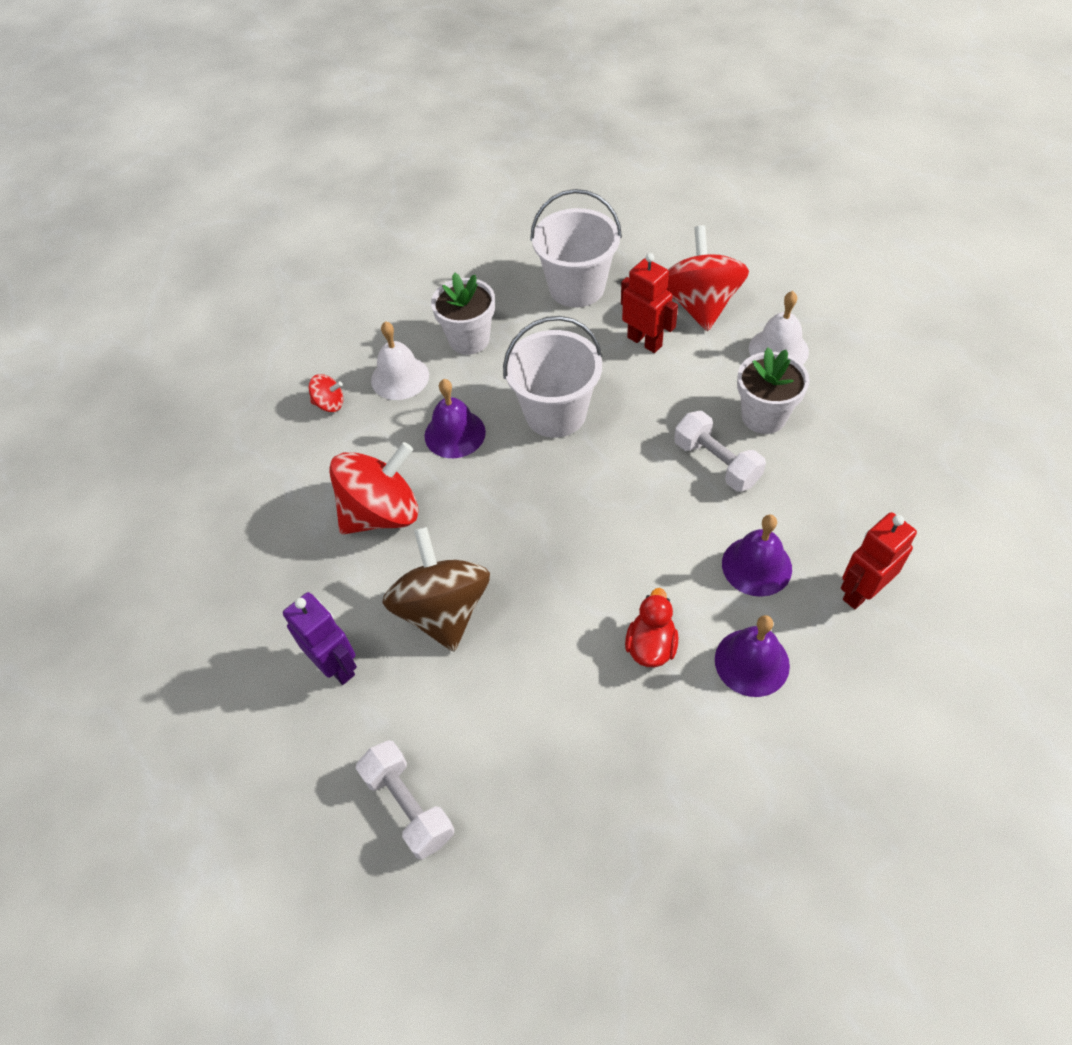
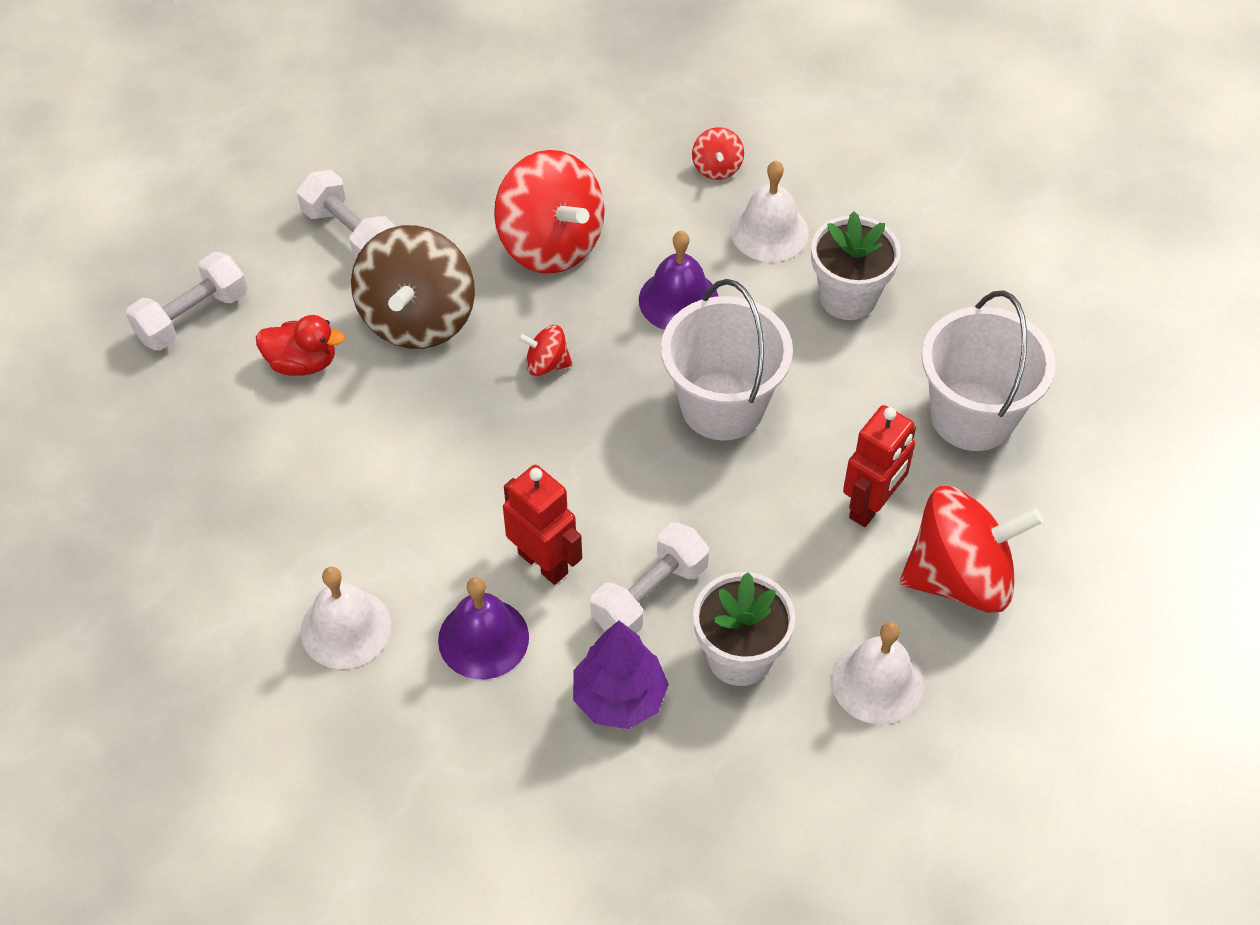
camera: 80 degrees right, 0 degrees up
purple robot [283,592,357,685] -> white dumbbell [297,170,396,259]
brown spinning top [382,527,490,652] -> brown spinning top turned 120 degrees clockwise [351,225,475,349]
red duck [625,588,679,667] -> red duck moved to [256,315,345,376]
purple bell [715,615,790,697] -> white bell [300,567,391,669]
red robot [841,512,917,609] -> red robot moved to [503,465,582,585]
none -> red spinning top [518,325,572,376]
none -> purple tree [573,621,669,729]

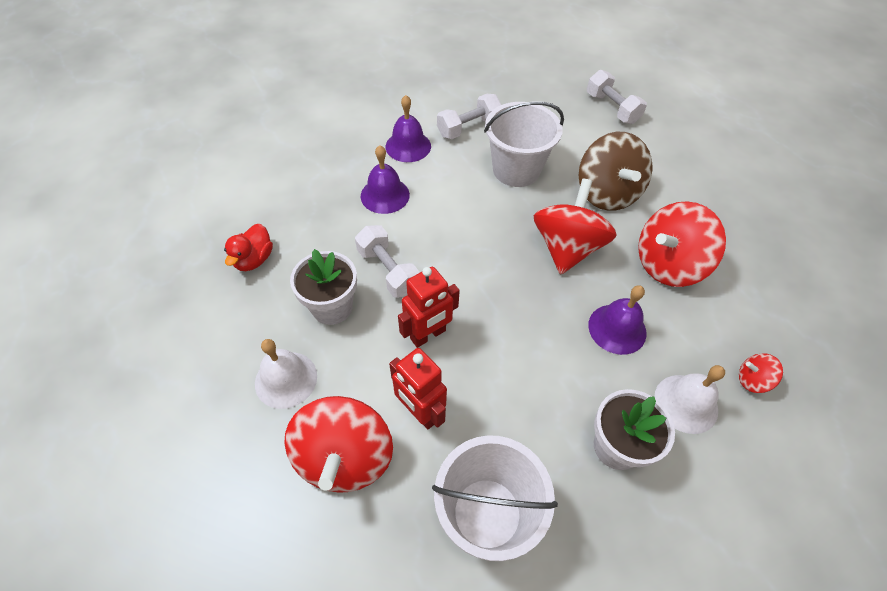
camera: 100 degrees right, 0 degrees up
red duck [256,315,345,376] -> red duck moved to [224,224,273,271]
white dumbbell [297,170,396,259] -> white dumbbell moved to [437,94,501,139]
white bell [300,567,391,669] -> purple bell [386,95,431,162]
brown spinning top [351,225,475,349] -> brown spinning top turned 120 degrees counterclockwise [579,132,653,211]
red robot [503,465,582,585] -> red robot moved to [398,267,460,348]
red spinning top [518,325,572,376] -> red spinning top [534,179,617,274], size x2.24
purple tree [573,621,669,729] -> none
white bucket [661,279,793,440] -> white bucket moved to [484,101,564,187]

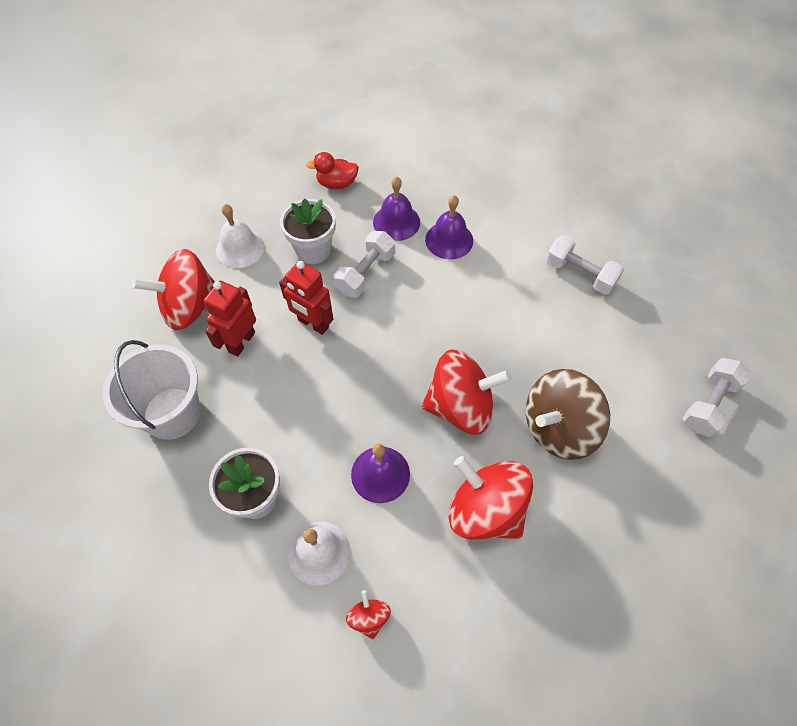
camera: 70 degrees right, 5 degrees up
purple bell [386,95,431,162] -> purple bell moved to [373,176,420,241]
white bucket [484,101,564,187] -> none

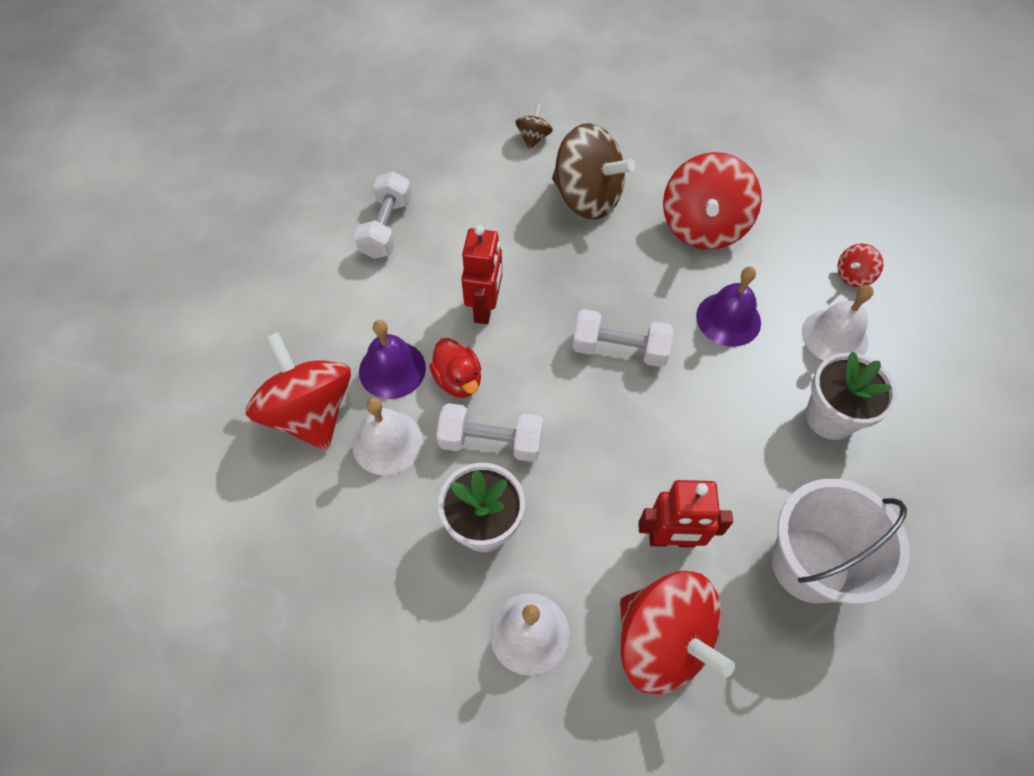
camera: 115 degrees left, 0 degrees up
red robot [279,261,333,335] -> red robot moved to [461,225,502,324]
red duck [306,152,359,189] -> red duck moved to [429,338,481,398]
purple bell [373,176,420,241] -> white bell [352,398,423,475]
red spinning top [422,349,512,435] -> red spinning top moved to [246,332,351,450]
white dumbbell [683,358,751,437] -> white dumbbell moved to [572,309,673,367]
none -> brown spinning top [515,103,553,149]

